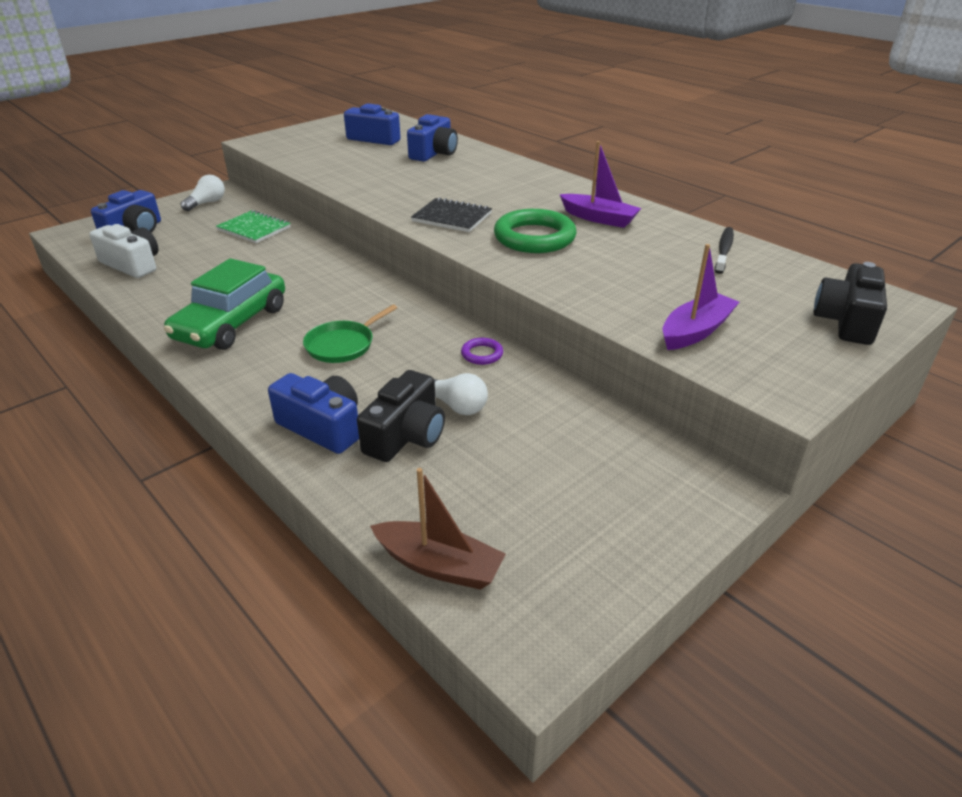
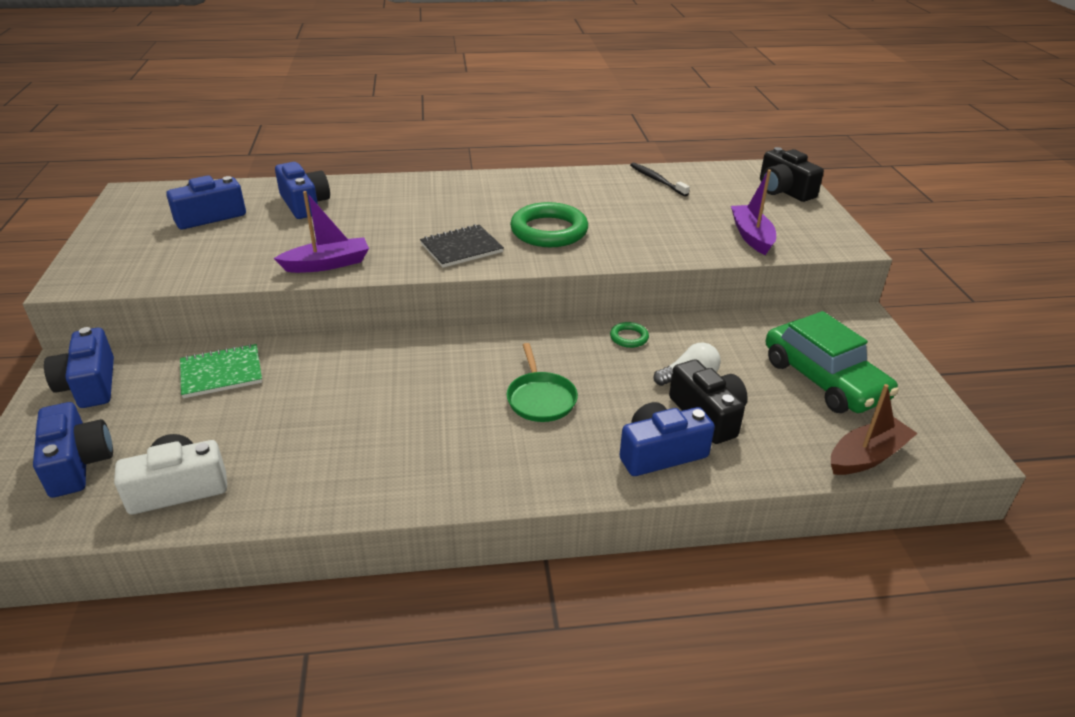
camera: 55 degrees left, 0 degrees up
green car [164,258,285,350] -> green car moved to [766,311,899,413]
white light bulb [181,175,225,211] -> blue camera [44,327,114,408]
purple ring [461,338,503,365] -> green ring [610,322,649,348]
purple boat [560,141,641,228] -> purple boat moved to [274,191,369,273]

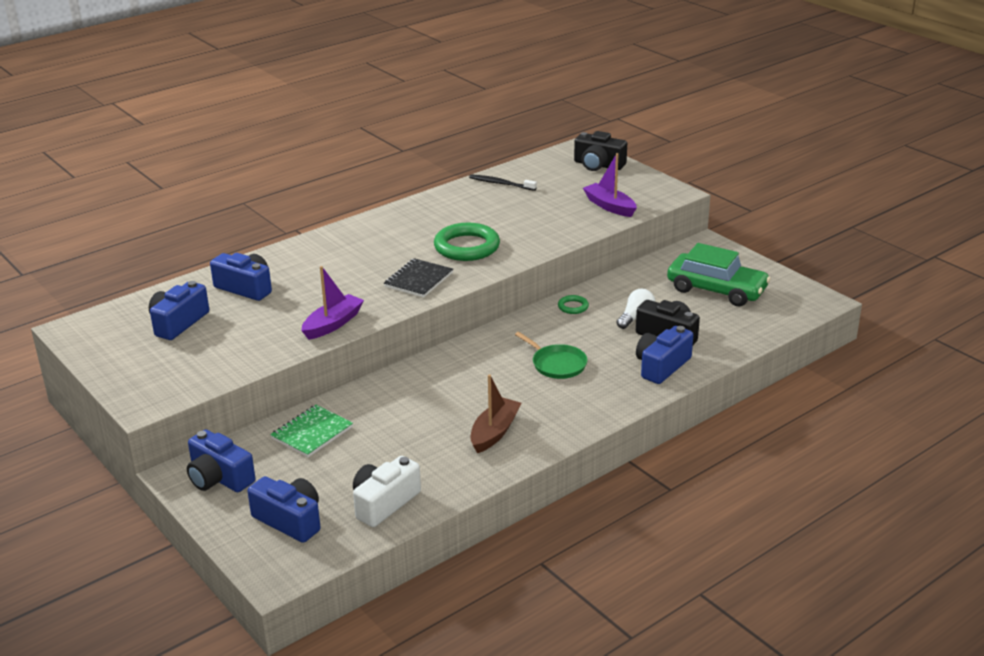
camera: 30 degrees left, 5 degrees down
brown boat [831,384,918,475] -> brown boat moved to [470,374,521,453]

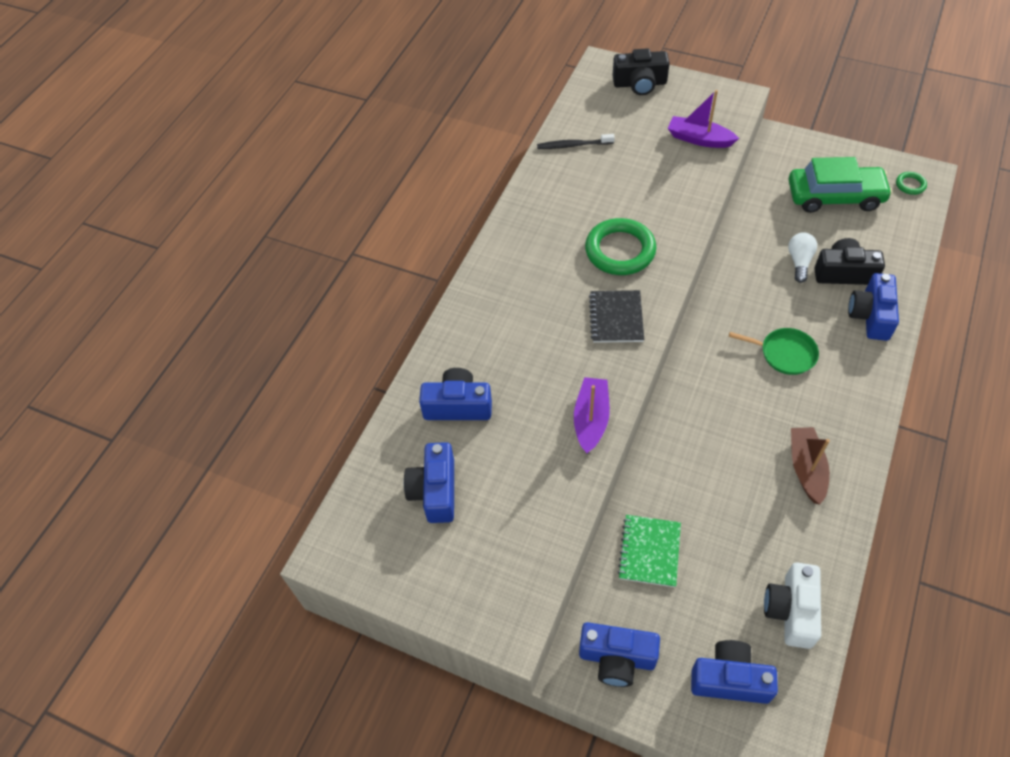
camera: 25 degrees left, 25 degrees up
green ring [558,295,589,314] -> green ring moved to [896,172,927,195]

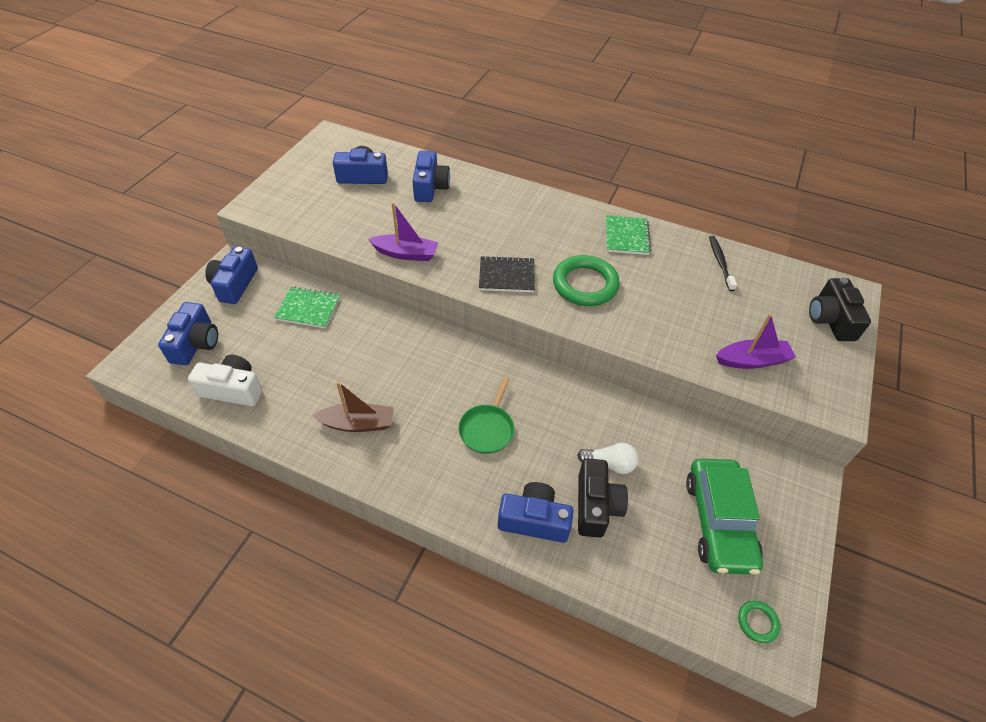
camera: 85 degrees right, 5 degrees down
purple boat [668,90,739,148] -> purple boat turned 60 degrees clockwise [716,314,796,369]
none -> green notebook [606,215,651,255]

